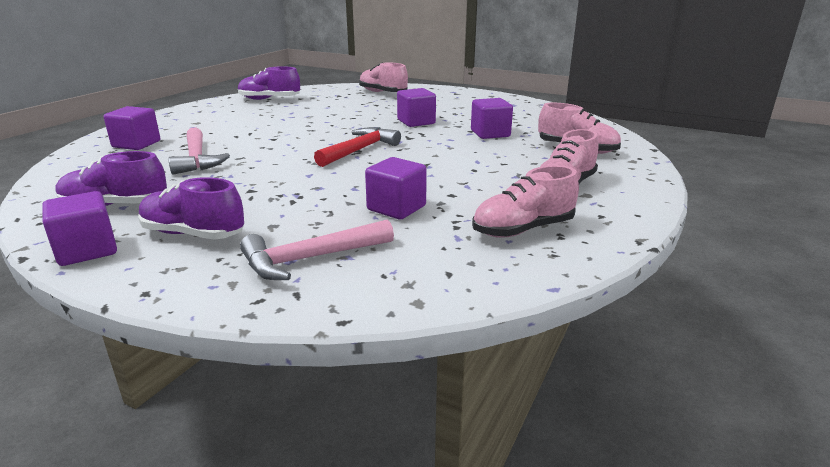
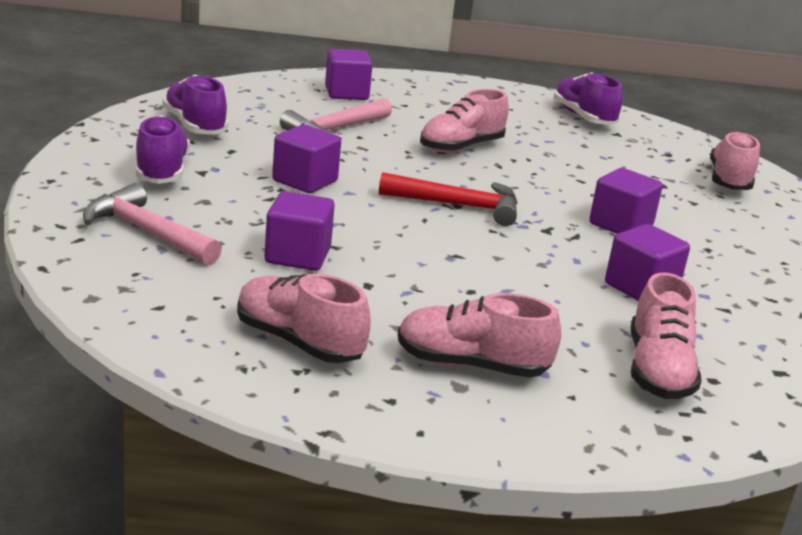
camera: 60 degrees right, 0 degrees up
purple cube [42,191,117,266] -> purple cube moved to [272,125,341,193]
none -> pink shoe [420,89,509,153]

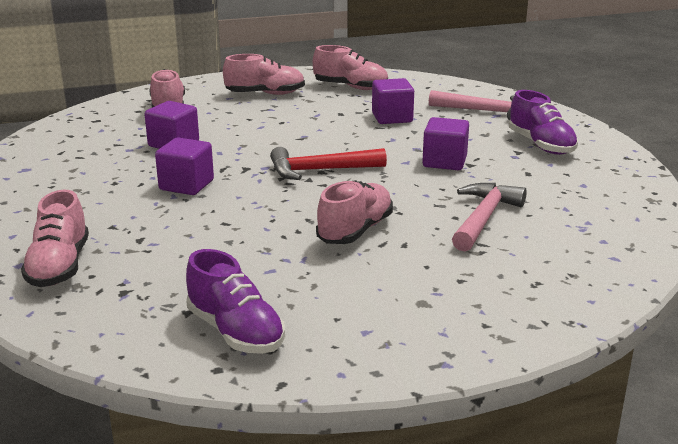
camera: 165 degrees right, 0 degrees up
purple shoe [162,75,228,135] -> none
purple cube [325,49,373,100] -> none

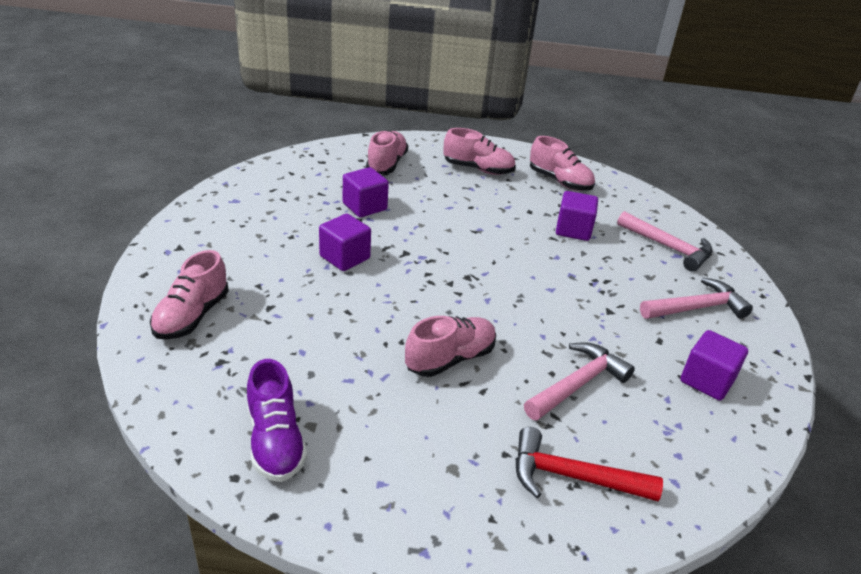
camera: 20 degrees right, 10 degrees up
red hammer [270,147,387,180] -> red hammer moved to [516,427,663,501]
purple cube [422,117,469,170] -> purple cube moved to [680,330,748,401]
purple shoe [509,90,578,155] -> pink hammer [640,277,753,319]

